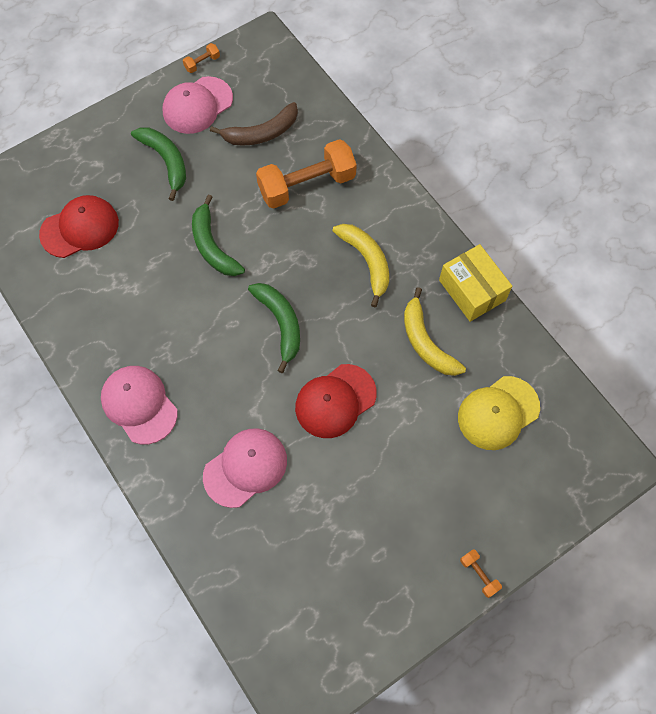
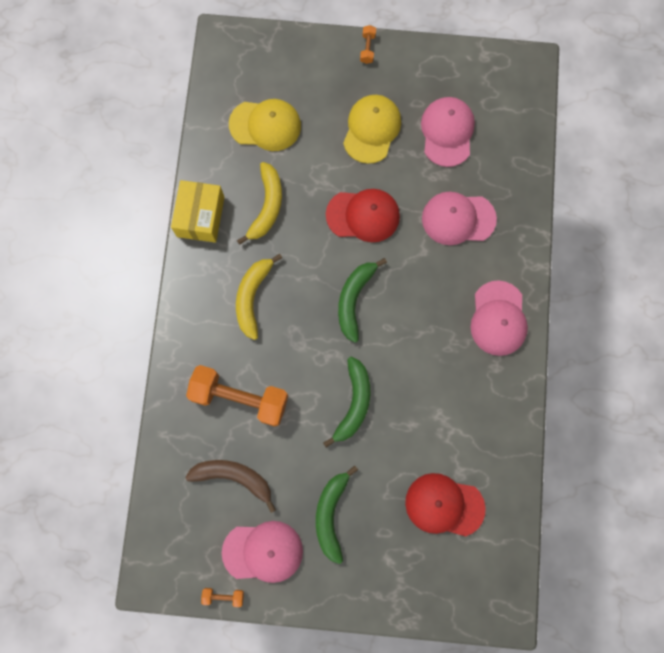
camera: 140 degrees left, 10 degrees up
none -> yellow cap [343,95,401,164]
none -> pink cap [421,97,475,167]

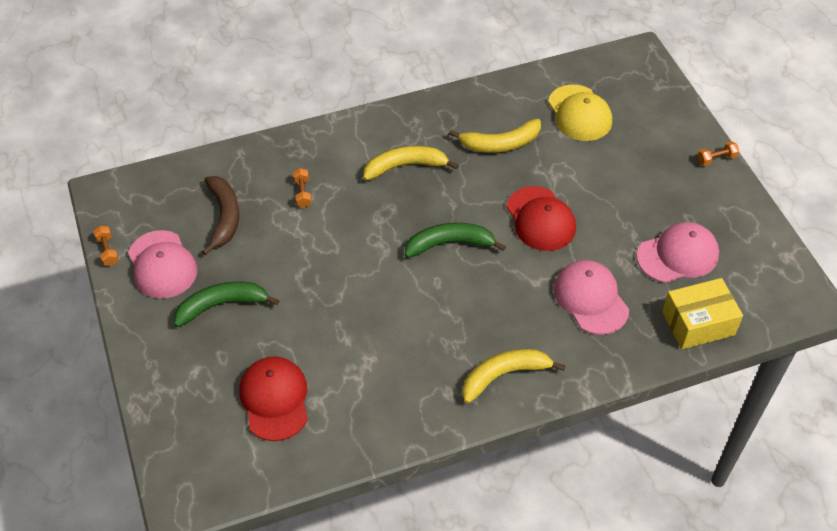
camera: 65 degrees right, 25 degrees down
yellow box [171,180,225,243] -> yellow box moved to [662,278,743,349]
orange dumbbell [186,365,288,426] -> orange dumbbell [293,168,312,208], size x0.41
green banana [323,357,370,448] -> none
yellow cap [343,95,401,164] -> none
pink cap [470,280,528,356] -> yellow banana [462,349,566,404]

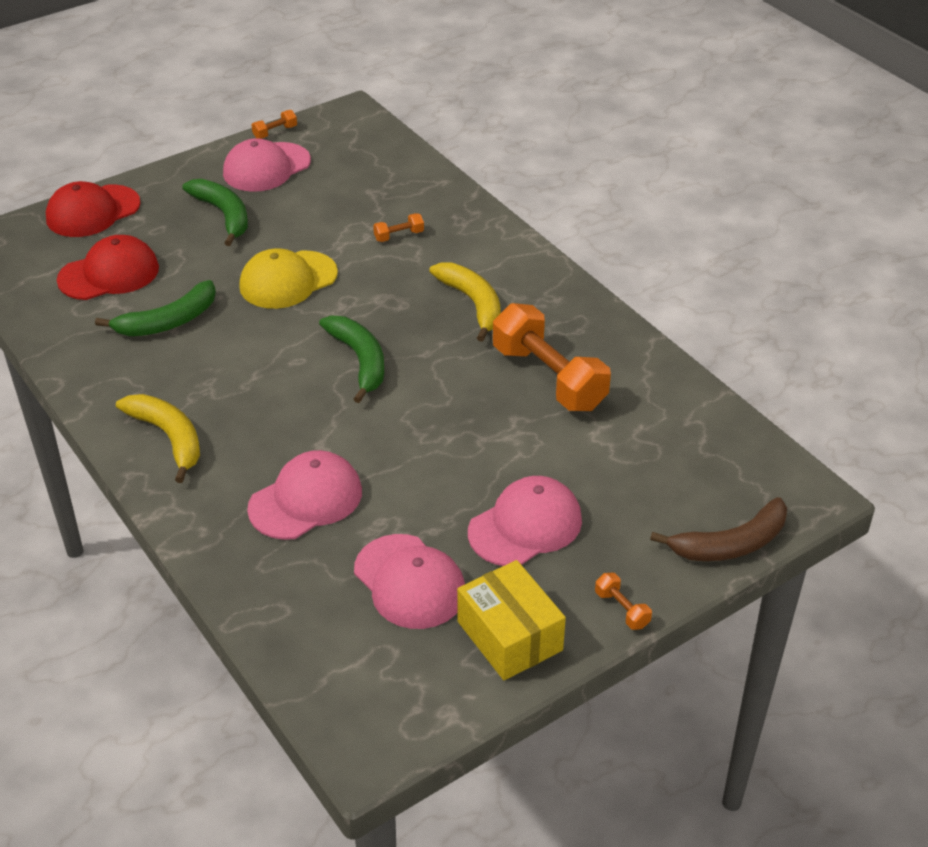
camera: 75 degrees right, 10 degrees down
brown banana [202,176,239,255] -> brown banana moved to [650,497,787,561]
yellow banana [449,119,541,153] -> orange dumbbell [493,303,611,411]
red cap [506,186,576,251] -> red cap moved to [46,181,141,237]
yellow cap [548,85,612,141] -> yellow cap moved to [239,248,338,309]
yellow box [662,278,743,349] -> yellow box moved to [457,560,566,680]
none -> green banana [95,280,216,336]
none -> pink cap [468,476,582,566]

